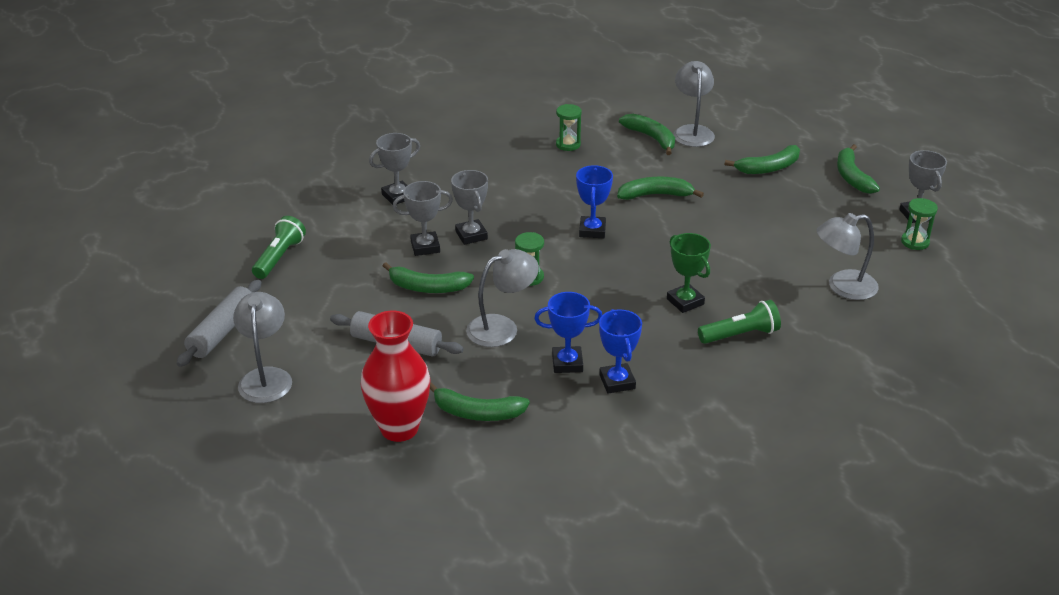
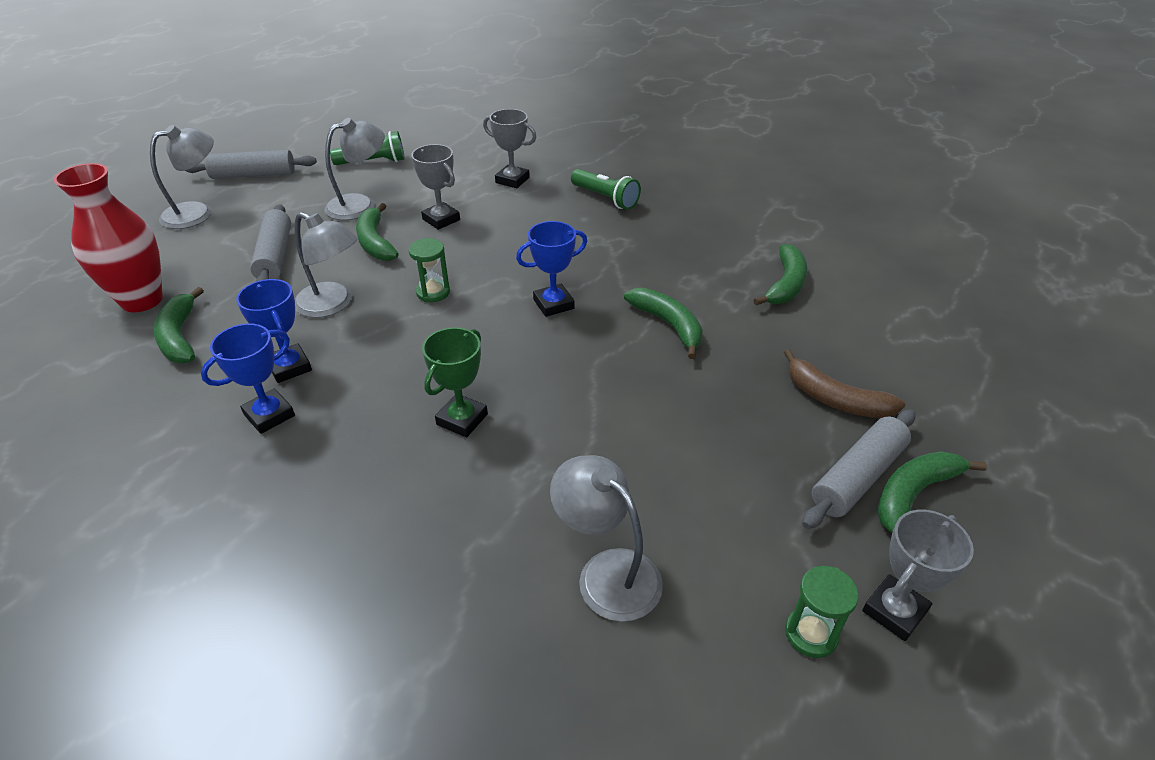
camera: 60 degrees right, 5 degrees up
grey trophy [451,170,488,245] -> none
green hourglass [556,104,582,151] -> none
grey lamp [673,61,715,147] -> grey lamp moved to [324,118,385,220]
green flashlight [698,300,781,344] -> green flashlight moved to [571,169,641,210]
green banana [725,145,800,174] -> brown banana [784,349,905,418]
none -> grey rolling pin [802,409,915,529]

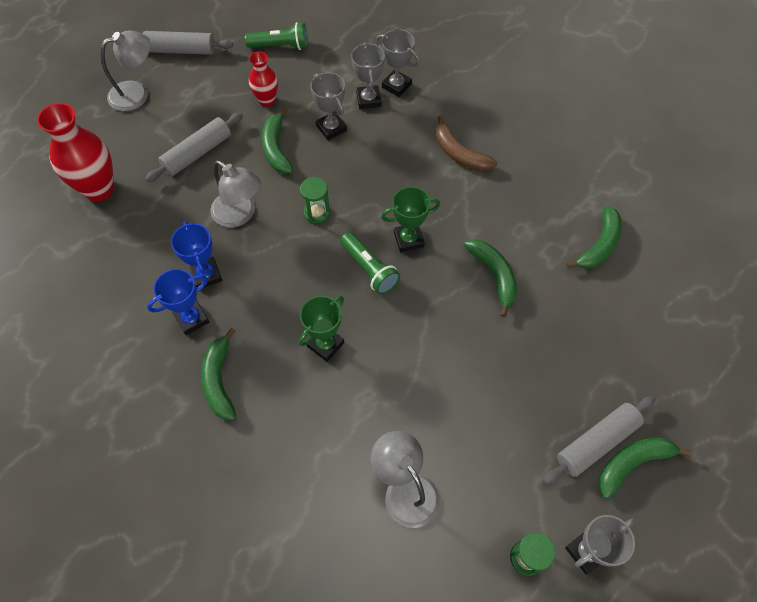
camera: 10 degrees right, 20 degrees up
green banana [154,287,204,363] -> green banana moved to [201,328,236,420]
grey rolling pin [250,204,291,281] -> grey rolling pin turned 45 degrees clockwise [145,113,243,182]
grey lamp [324,118,385,220] -> red vase [249,51,278,107]
blue trophy [516,221,588,317] -> green trophy [381,186,440,252]
green flashlight [571,169,641,210] -> green flashlight moved to [340,232,400,295]
brown banana [784,349,905,418] -> brown banana moved to [436,115,497,171]
none -> grey trophy [351,42,385,109]

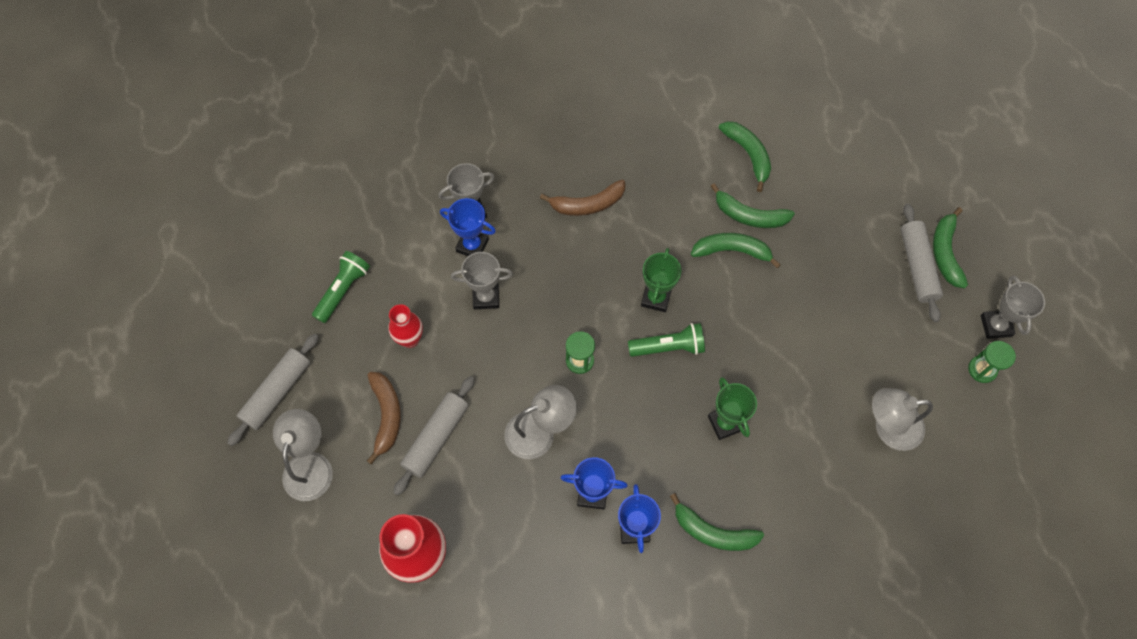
camera: 60 degrees left, 5 degrees up
grey rolling pin [145,113,243,182] -> grey rolling pin turned 45 degrees clockwise [393,376,475,496]
green banana [262,108,293,174] -> green banana moved to [711,183,795,228]
grey trophy [351,42,385,109] -> blue trophy [440,198,496,256]
none -> brown banana [367,372,401,465]

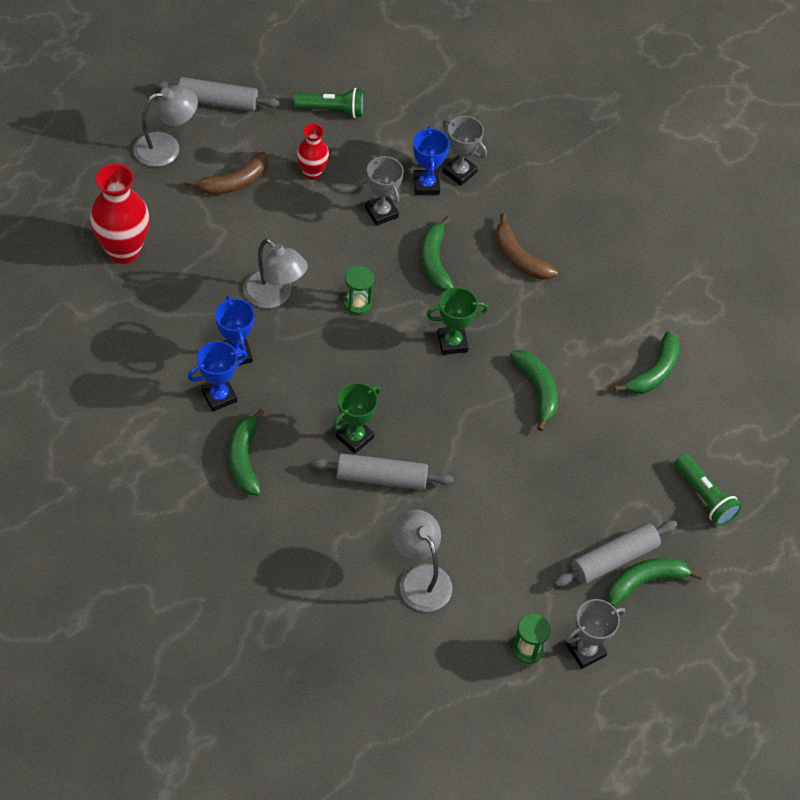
camera: 60 degrees right, 10 degrees down
grey rolling pin [393,376,475,496] -> grey rolling pin moved to [311,453,454,490]
green flashlight [628,323,705,357] -> green flashlight moved to [674,454,742,526]
green banana [711,183,795,228] -> green banana moved to [421,217,454,291]

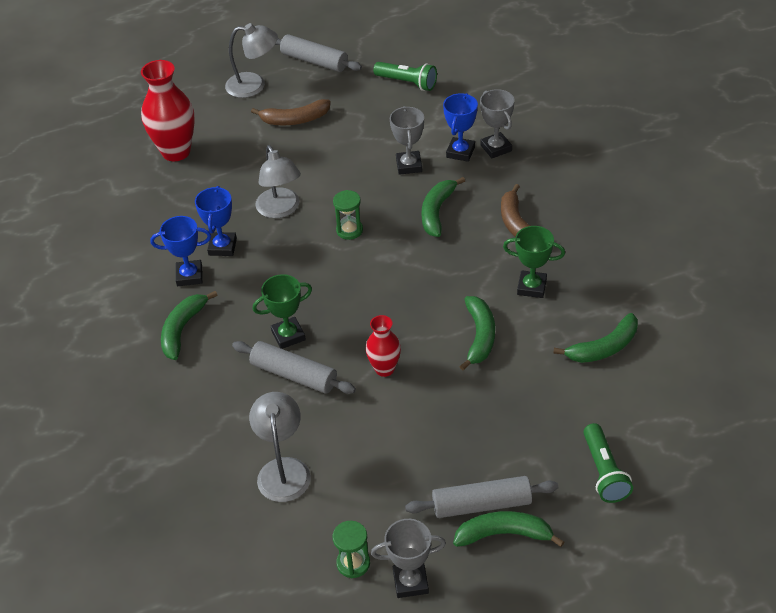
camera: 30 degrees right, 10 degrees down
red vase [297,124,329,180] -> red vase moved to [365,315,401,377]
green trophy [426,287,488,355] -> green trophy moved to [503,226,565,298]

